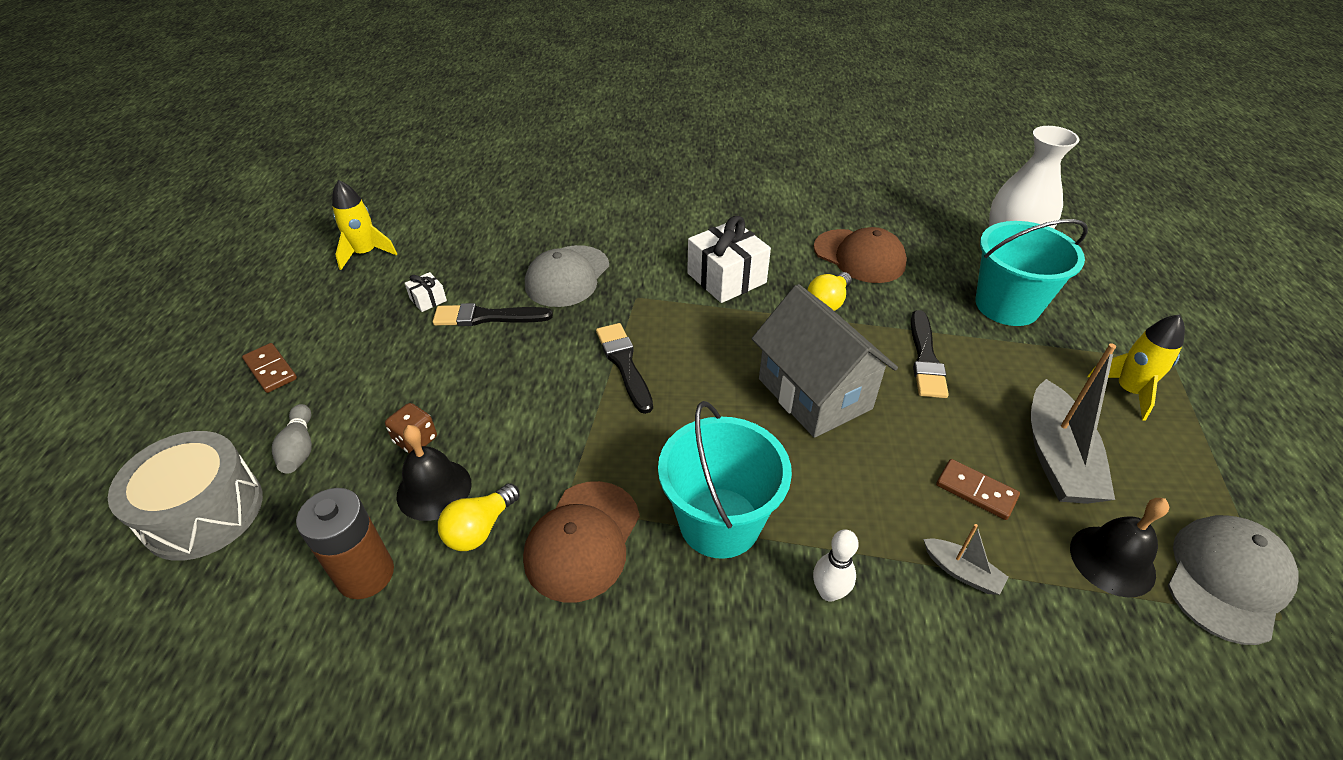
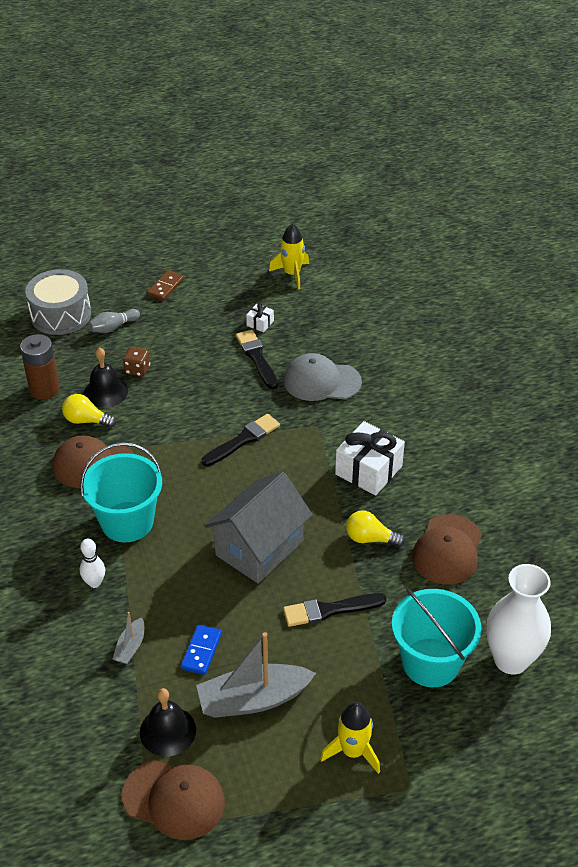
camera: 70 degrees right, 0 degrees up
brown domino [936,459,1020,520] -> blue domino [181,624,222,675]
grey cap [1168,515,1299,645] -> brown cap [122,760,225,840]

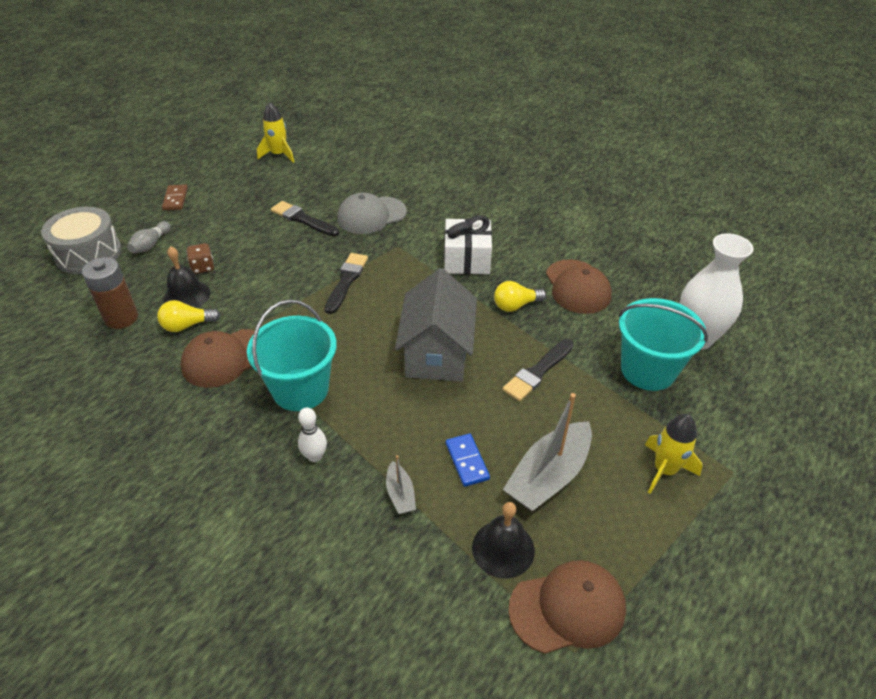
camera: 35 degrees left, 0 degrees up
white gift [246,303,274,332] -> none

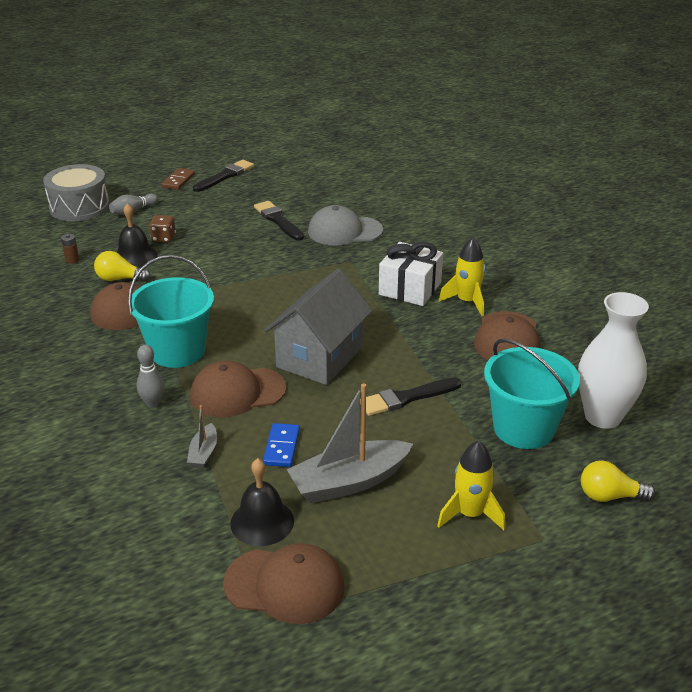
camera: 25 degrees right, 10 degrees down
brown battery [82,257,138,329] -> brown battery [61,234,79,264], size x0.44
yellow rocket [257,102,294,163] -> yellow rocket moved to [439,237,485,316]
white bowling pin [298,407,327,462] -> grey bowling pin [137,345,165,408]
black brush [325,253,368,314] -> black brush moved to [193,160,254,192]
yellow light bulb [494,281,546,312] -> yellow light bulb moved to [581,461,655,502]
none -> brown cap [190,361,287,417]

